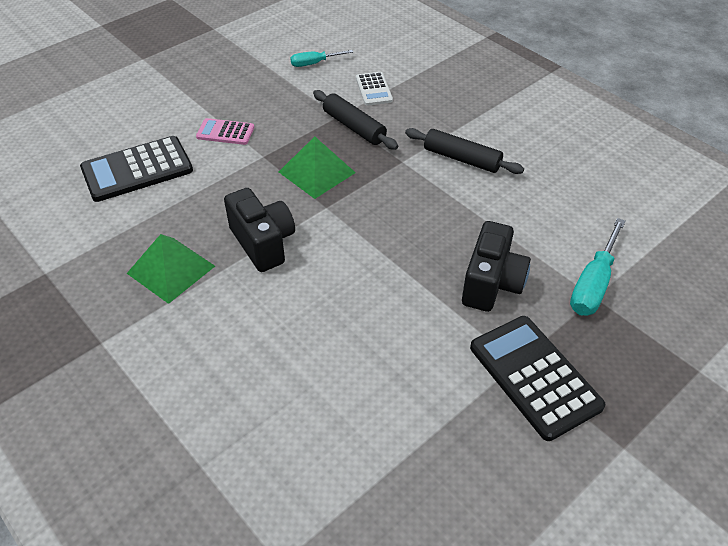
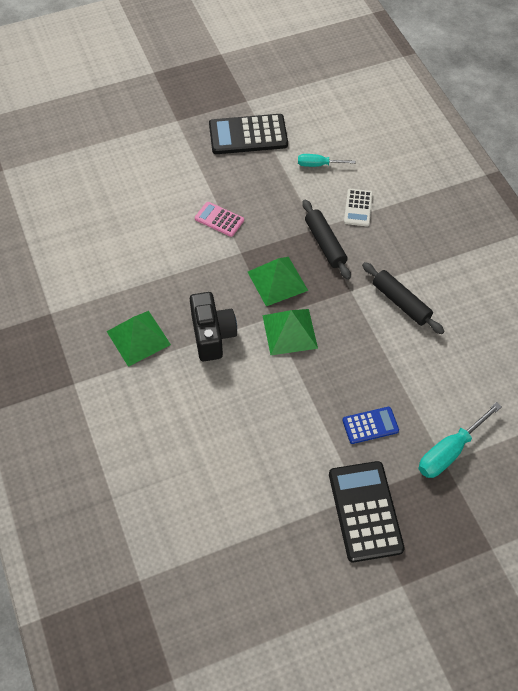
camera: 20 degrees right, 10 degrees up
black calculator [80,136,193,202] -> black calculator moved to [209,114,288,154]
black camera [462,221,531,312] -> blue calculator [342,407,399,444]
none -> green pyramid [262,309,318,355]

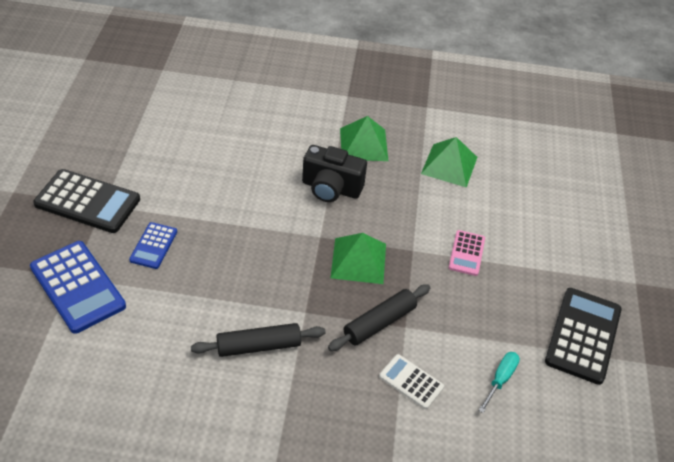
camera: 115 degrees right, 10 degrees down
pink calculator [195,202,244,237] -> pink calculator turned 135 degrees clockwise [449,230,485,276]
green pyramid [262,309,318,355] -> green pyramid moved to [421,137,477,188]
black rolling pin [302,199,351,280] -> black rolling pin turned 45 degrees counterclockwise [328,284,430,351]
turquoise screwdriver [419,402,502,478] -> blue calculator [30,241,126,334]

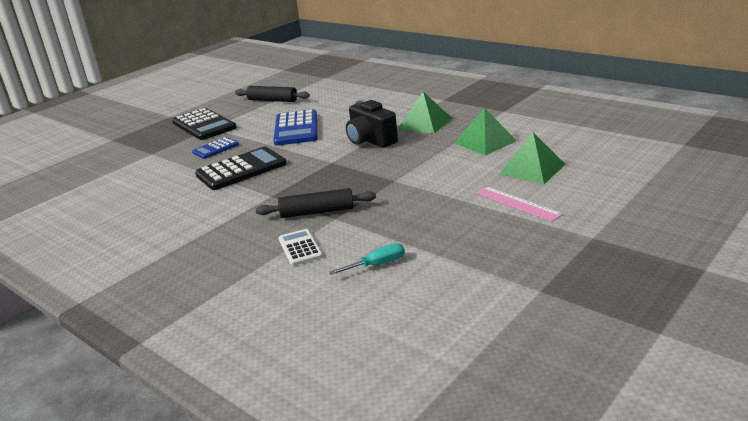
camera: 40 degrees right, 20 degrees down
blue calculator [30,241,126,334] -> blue calculator moved to [274,109,317,146]
black rolling pin [191,323,326,357] -> black rolling pin moved to [235,86,310,102]
green pyramid [331,233,386,284] -> green pyramid moved to [499,132,566,184]
pink calculator [449,230,485,276] -> none
black calculator [545,288,622,385] -> black calculator moved to [195,147,287,190]
none -> pink ruler [475,186,563,222]

